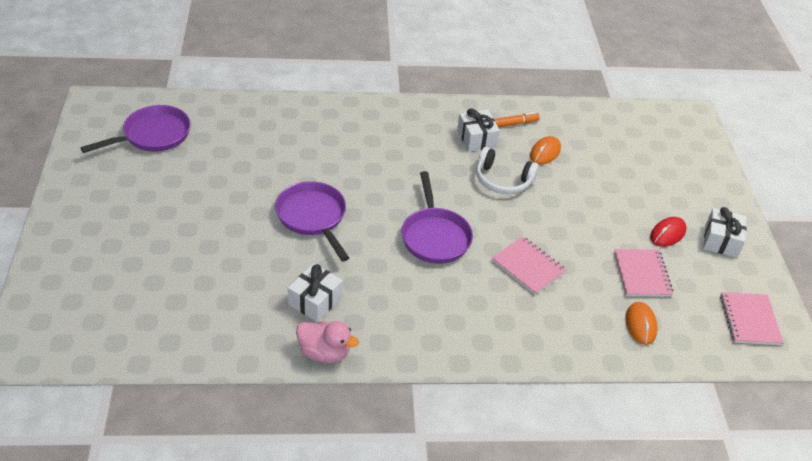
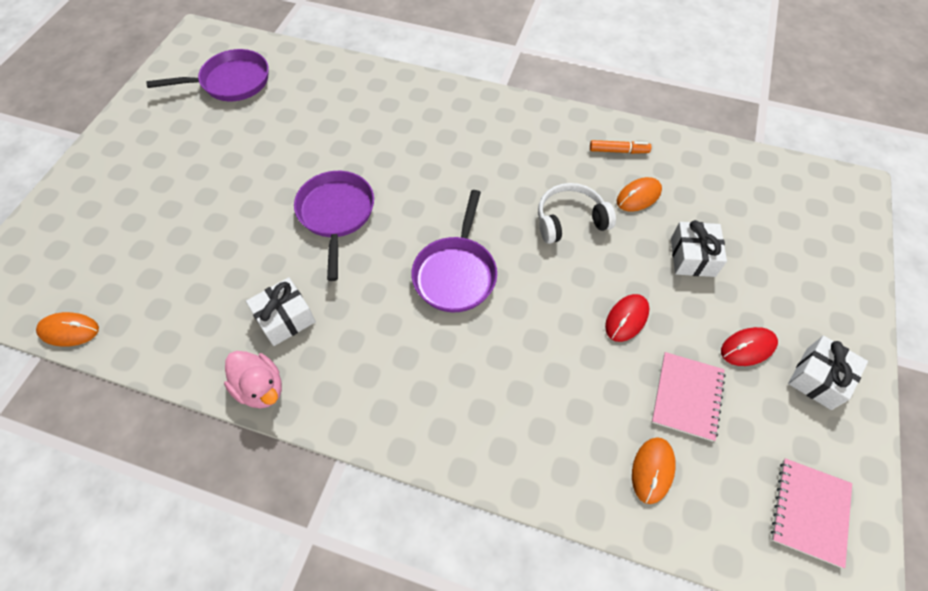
camera: 25 degrees right, 15 degrees up
white gift [457,109,500,152] -> white gift moved to [671,220,727,277]
white headphones [476,147,539,194] -> white headphones turned 120 degrees clockwise [538,183,616,244]
pink notebook [492,236,566,295] -> none
none -> orange mouse [36,312,99,347]
none -> red mouse [605,294,649,342]

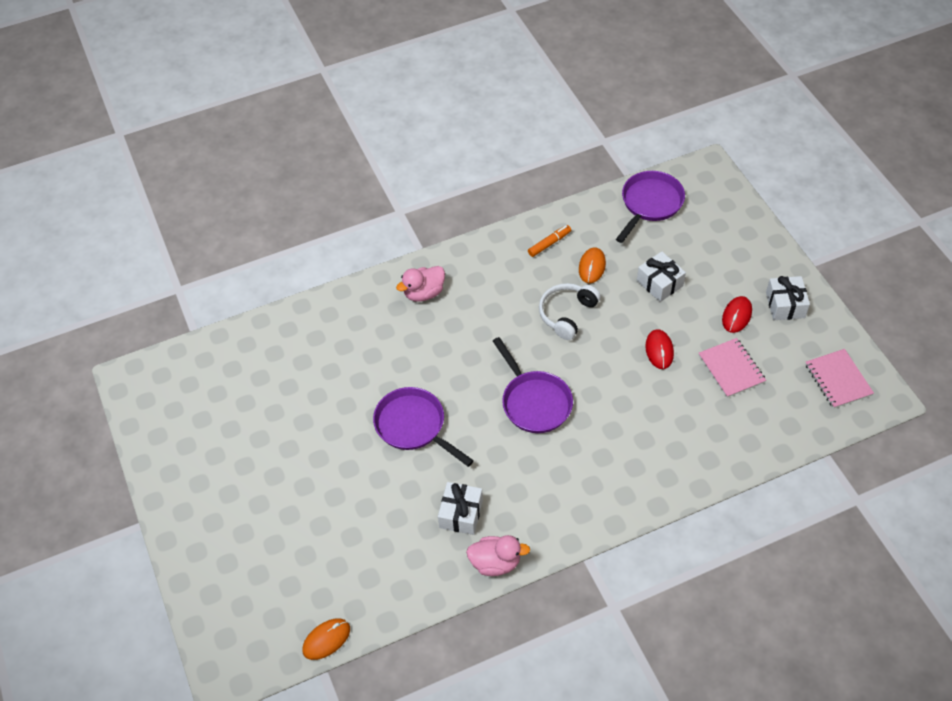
camera: 40 degrees left, 5 degrees down
purple pan [146,49,269,101] -> purple pan moved to [616,171,685,243]
orange mouse [632,437,676,504] -> none
none -> pink duck [396,266,445,301]

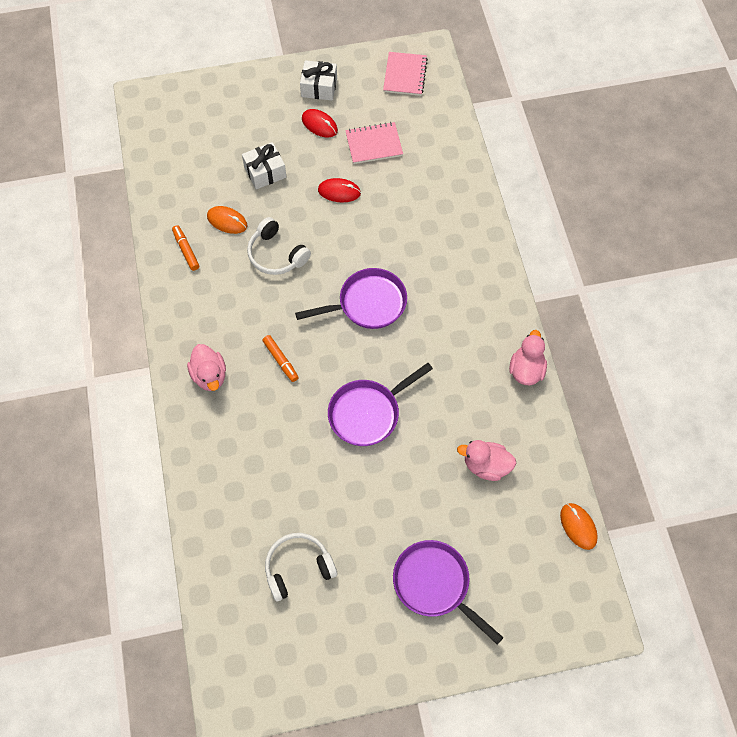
camera: 80 degrees left, 10 degrees up
white gift [438,482,483,535] -> none
purple pan [616,171,685,243] -> purple pan moved to [393,540,504,645]
pink notebook [805,349,874,409] -> pink notebook turned 75 degrees counterclockwise [383,52,428,96]
none -> orange marker [262,335,299,382]
none -> white headphones [265,533,337,602]
none -> pink duck [457,440,516,481]

